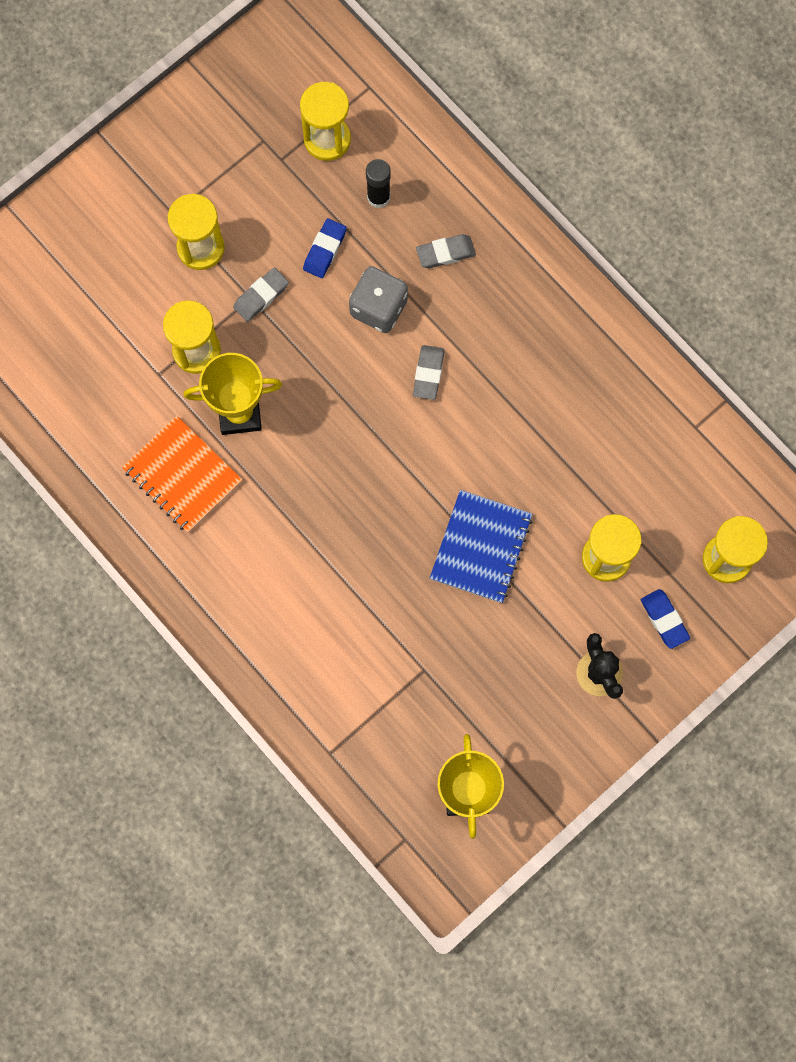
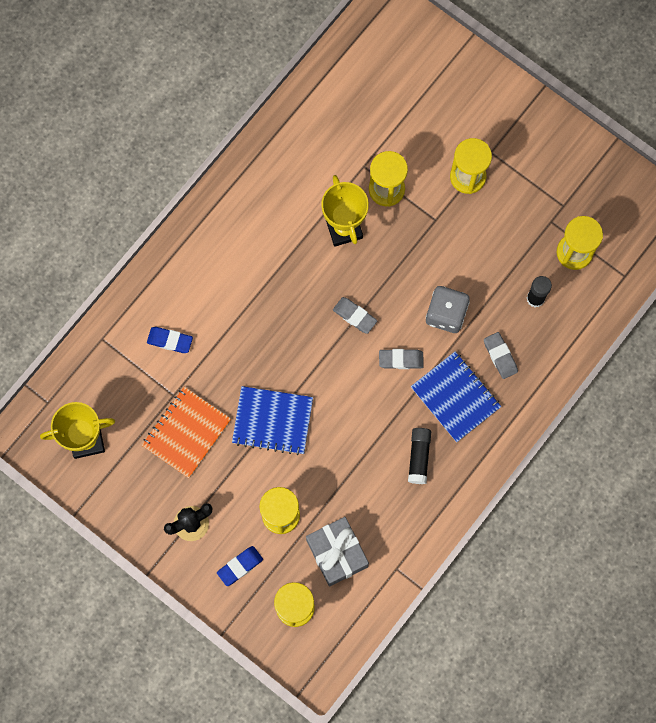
camera: 80 degrees right, 0 degrees up
orange notebook [122,416,242,533] -> orange notebook moved to [142,387,231,478]
grey eraser [233,267,289,322] -> grey eraser moved to [333,297,377,334]
blue eraser [303,218,347,278] -> blue eraser moved to [147,327,193,353]
none -> grey gift [306,517,369,587]
none -> black glue stick [408,428,431,484]
none -> blue notebook [411,351,502,442]

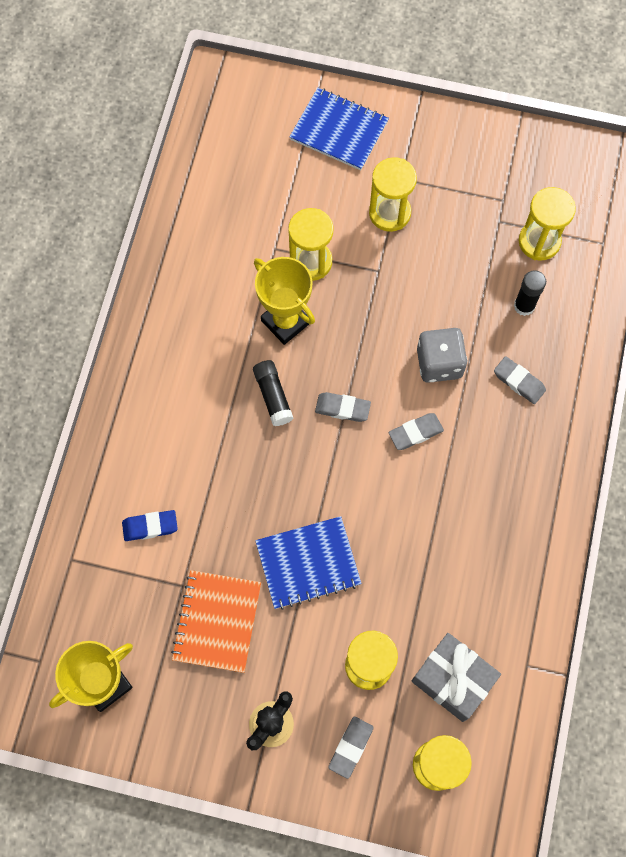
camera: 25 degrees left, 5 degrees down
blue eraser [217,546,263,586] -> grey eraser [328,717,373,779]
black glue stick [408,428,431,484] -> black glue stick moved to [253,360,294,426]
blue notebook [411,351,502,442] -> blue notebook moved to [289,88,389,170]

